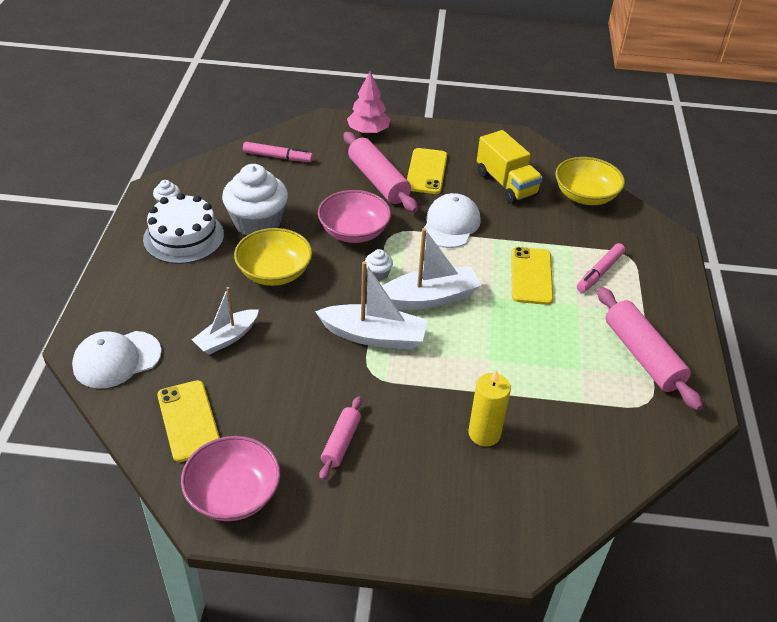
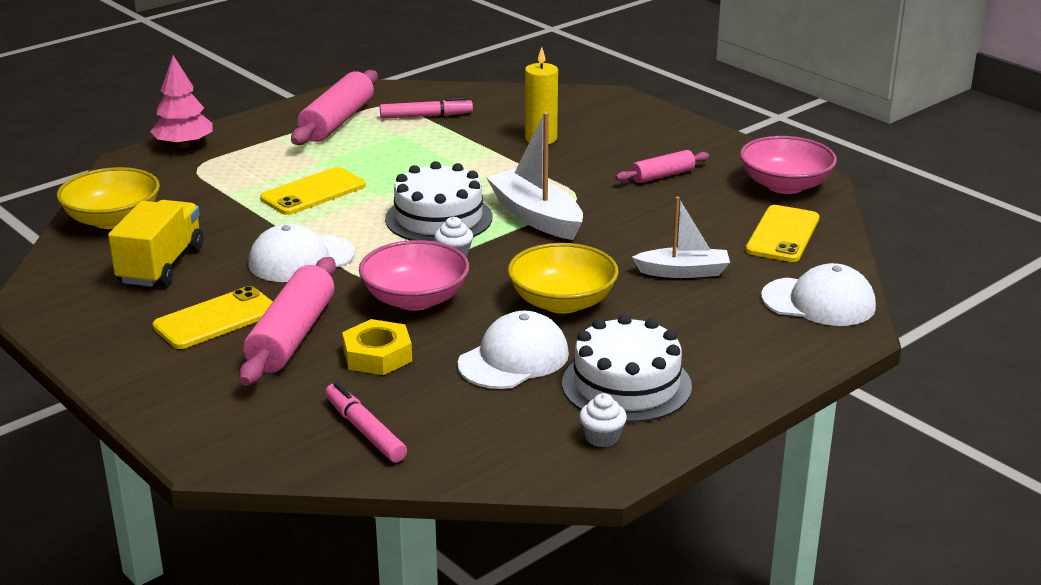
camera: 135 degrees left, 15 degrees down
white cupcake [222,164,288,236] -> white cap [457,311,569,389]
pink tree [347,72,390,134] -> pink tree moved to [150,55,212,148]
white boat [382,228,481,310] -> white cake [385,161,492,242]
pink marker [577,243,625,293] -> pink marker moved to [380,97,473,119]
none -> yellow nut [342,319,412,375]

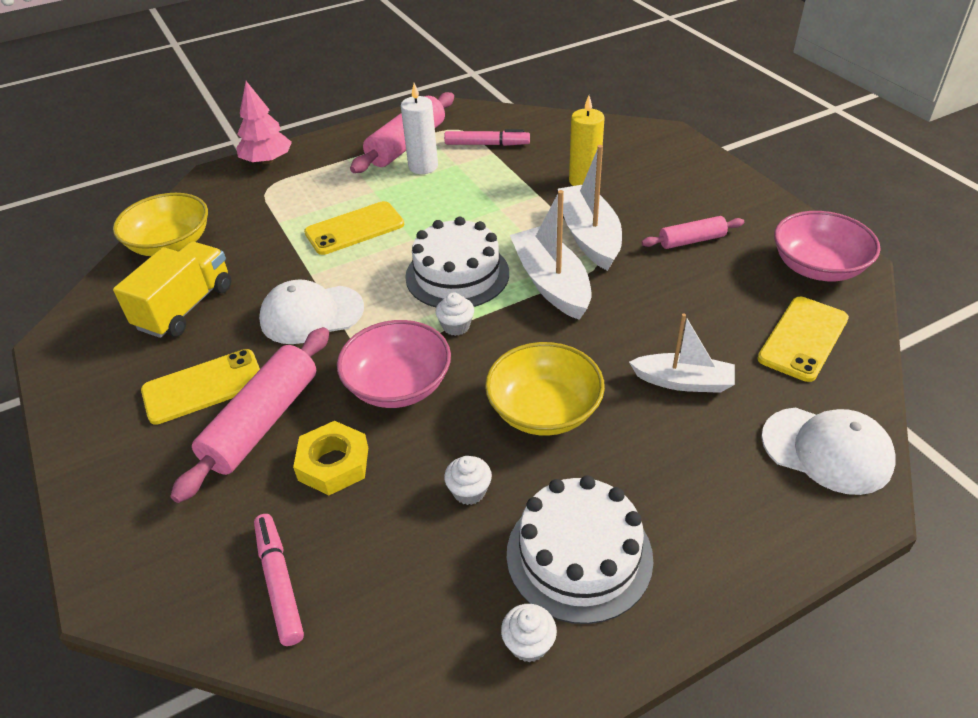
camera: 15 degrees right, 15 degrees up
white cap [457,311,569,389] -> white cupcake [444,456,492,505]
none -> white candle [401,83,438,174]
none -> white boat [558,145,622,271]

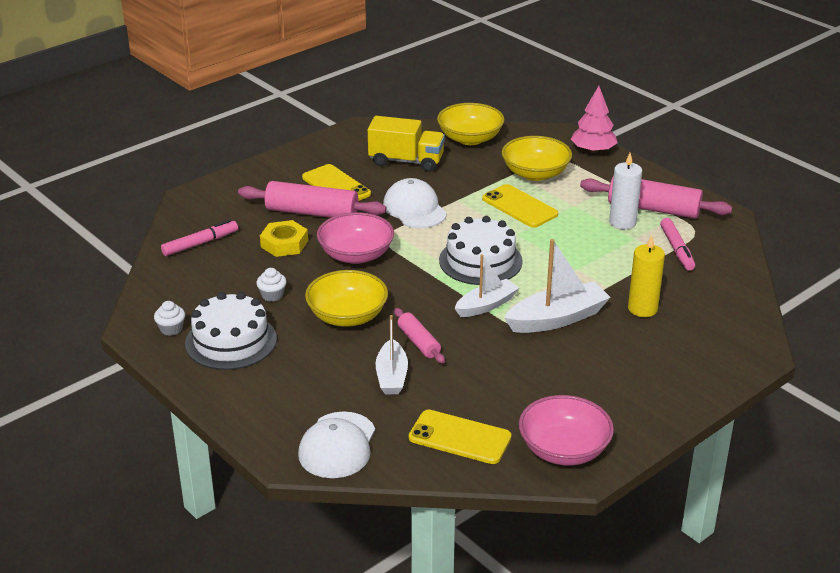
camera: 75 degrees right, 10 degrees down
white cupcake [436,293,474,336] -> none
white boat [510,190,591,320] -> white boat [455,254,519,317], size x0.67
pink rolling pin [641,216,744,249] -> pink rolling pin moved to [394,308,445,364]
none -> yellow bowl [502,136,572,181]

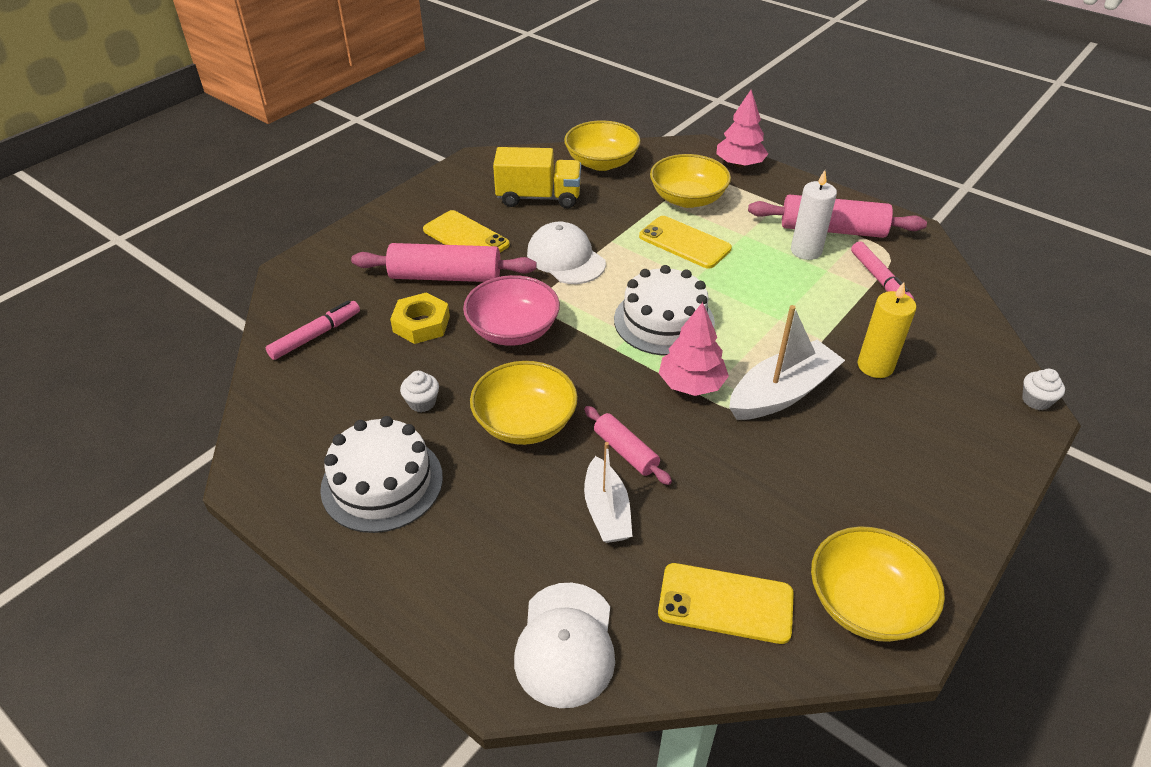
camera: 10 degrees left, 10 degrees up
white cupcake [154,301,185,336] -> white cupcake moved to [1022,369,1065,410]
white boat [455,254,519,317] -> pink tree [659,302,729,396]
pink bowl [519,395,614,466] -> yellow bowl [811,526,945,642]

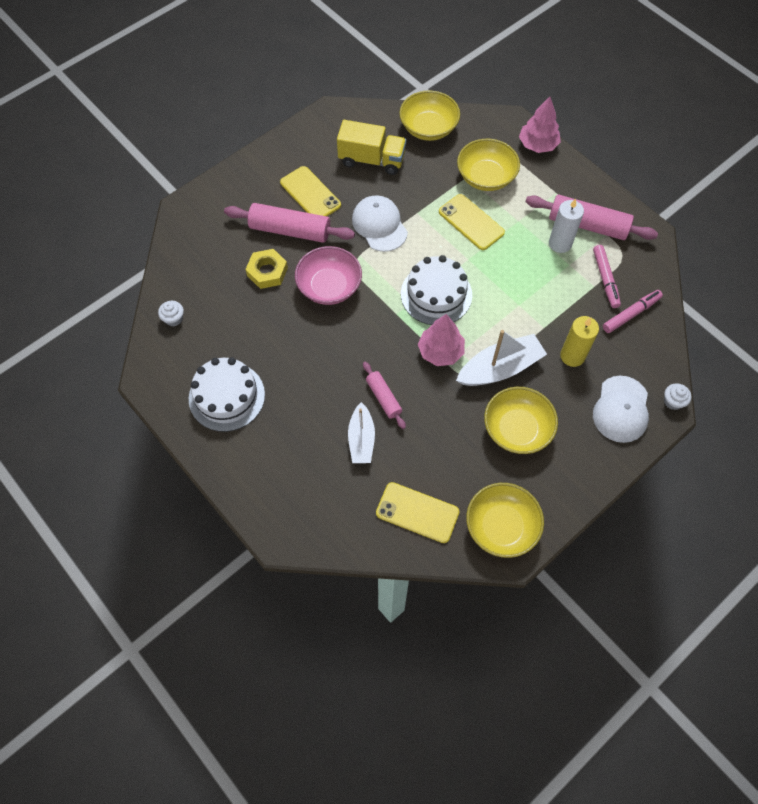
camera: 10 degrees right, 20 degrees up
pink marker [266,300,360,360] -> pink marker moved to [603,290,663,333]
white cupcake [400,371,439,412] -> white cupcake moved to [158,301,184,326]
yellow bowl [470,361,578,445] -> yellow bowl moved to [484,387,558,454]
white cap [514,583,615,708] -> white cap moved to [593,376,649,443]

